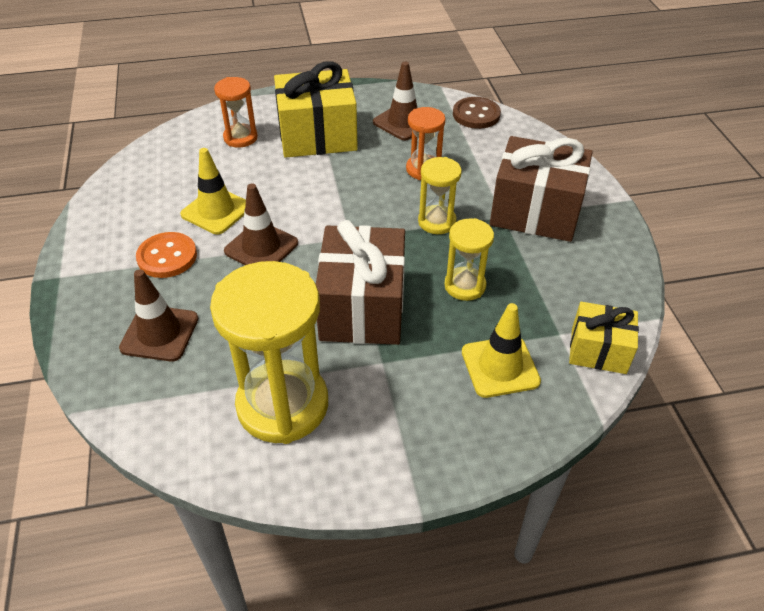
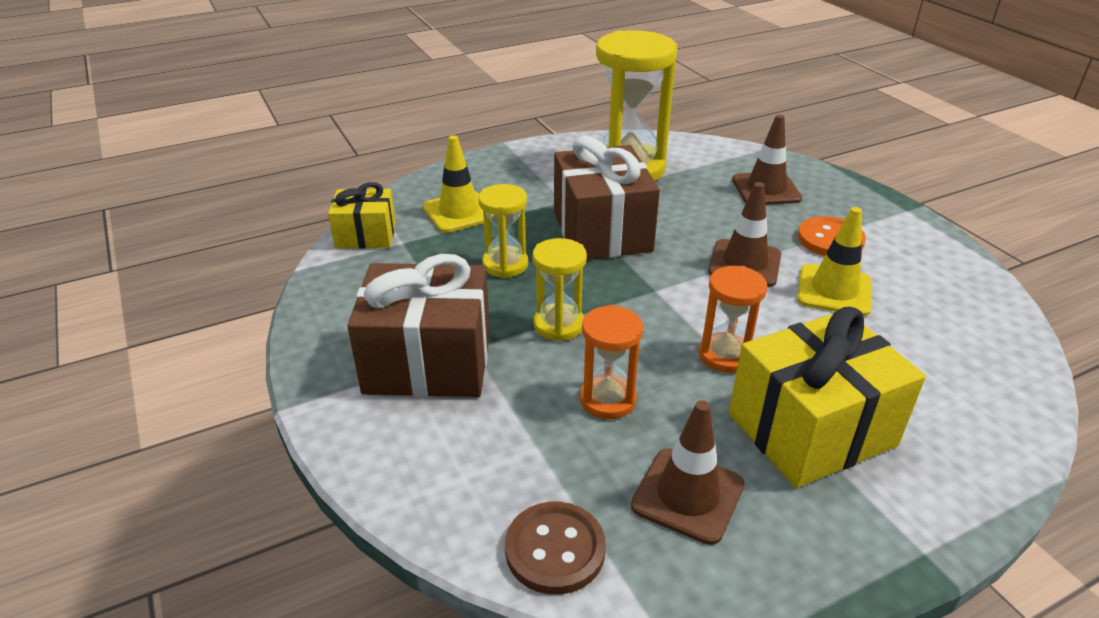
camera: 165 degrees right, 10 degrees down
orange hourglass [214,77,258,148] -> orange hourglass moved to [699,266,767,373]

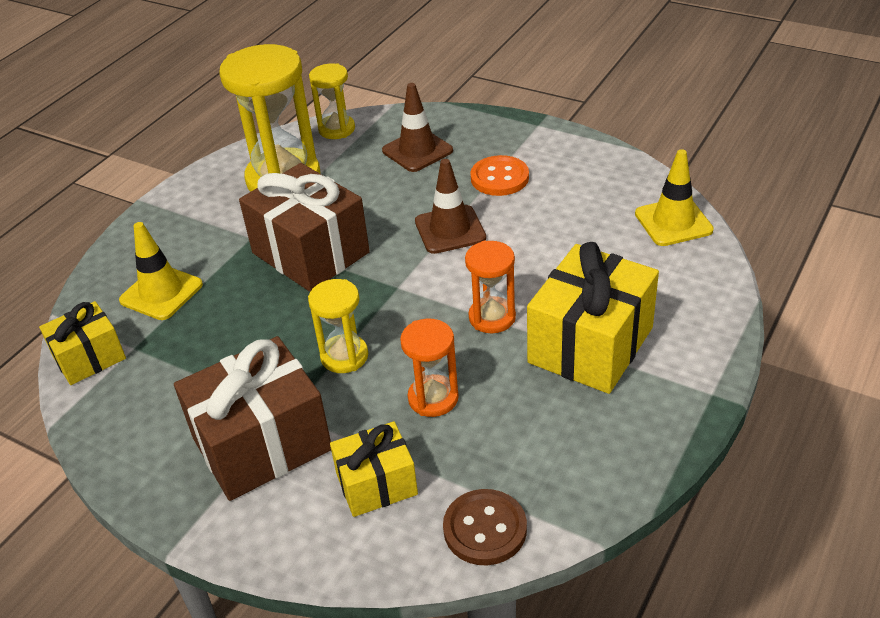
camera: 30 degrees left, 5 degrees up
yellow hourglass [478,184,528,278] -> yellow hourglass moved to [309,63,355,139]
brown traffic cone [631,400,744,545] -> none
yellow traffic cone [797,207,872,316] -> yellow traffic cone moved to [635,149,714,246]
none -> yellow gift [330,421,418,517]

